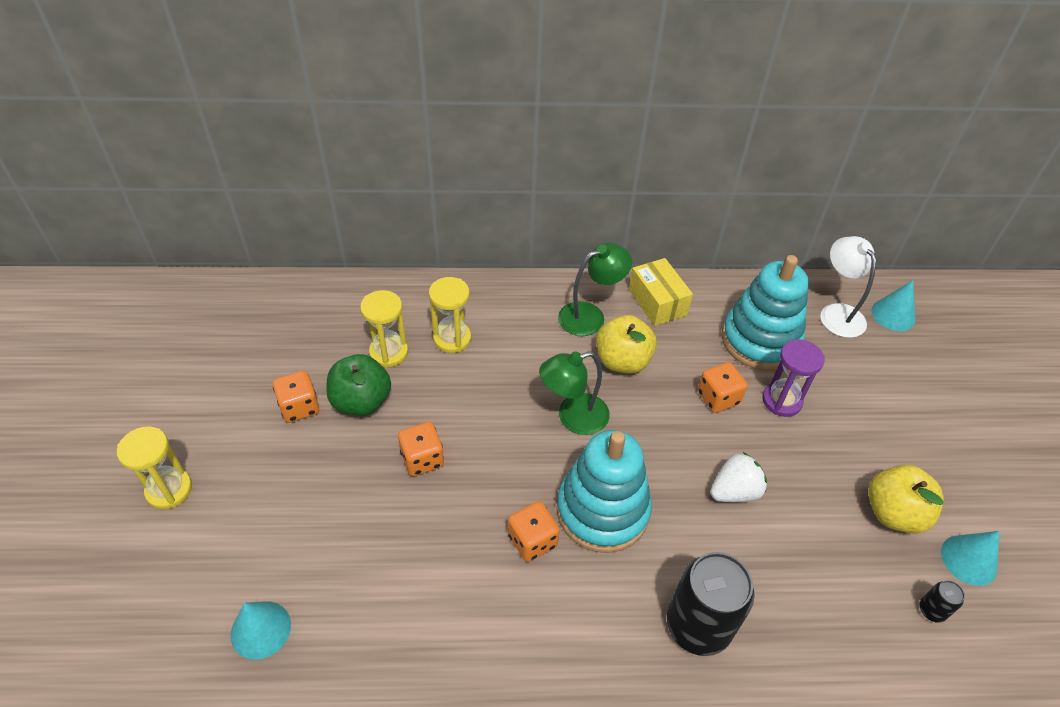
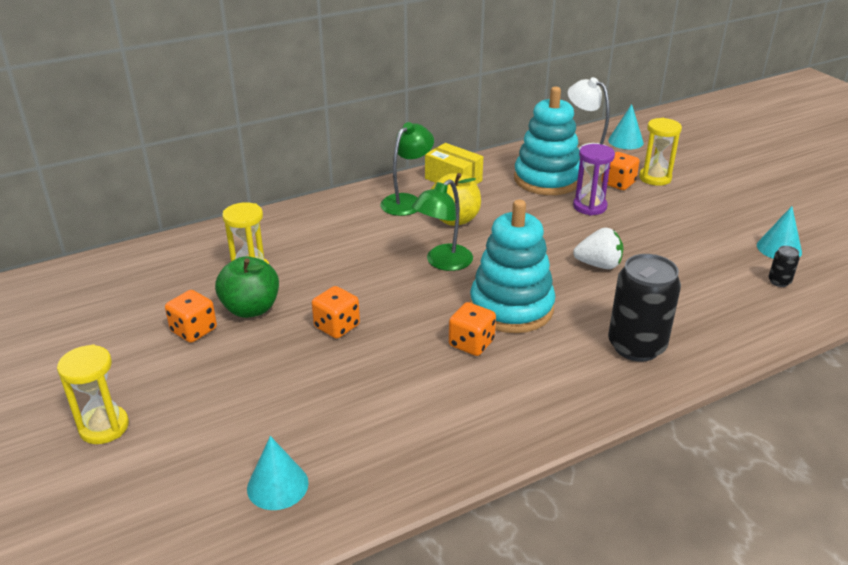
camera: 25 degrees left, 15 degrees down
yellow hourglass [429,277,471,353] -> yellow hourglass moved to [639,118,682,186]
orange dice [698,362,747,413] -> orange dice moved to [601,152,640,190]
white strawberry [710,452,767,502] -> white strawberry turned 60 degrees clockwise [573,228,623,269]
yellow apple [868,465,944,533] -> none

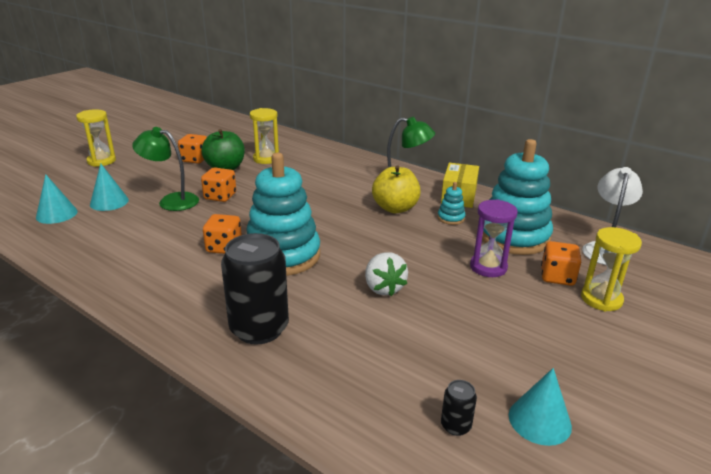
camera: 65 degrees right, 5 degrees down
green lamp [412,179,473,271] -> green lamp moved to [132,127,199,211]
turquoise cone [608,104,644,149] -> turquoise cone moved to [90,163,129,211]
none -> turquoise stacking toy [437,182,466,225]

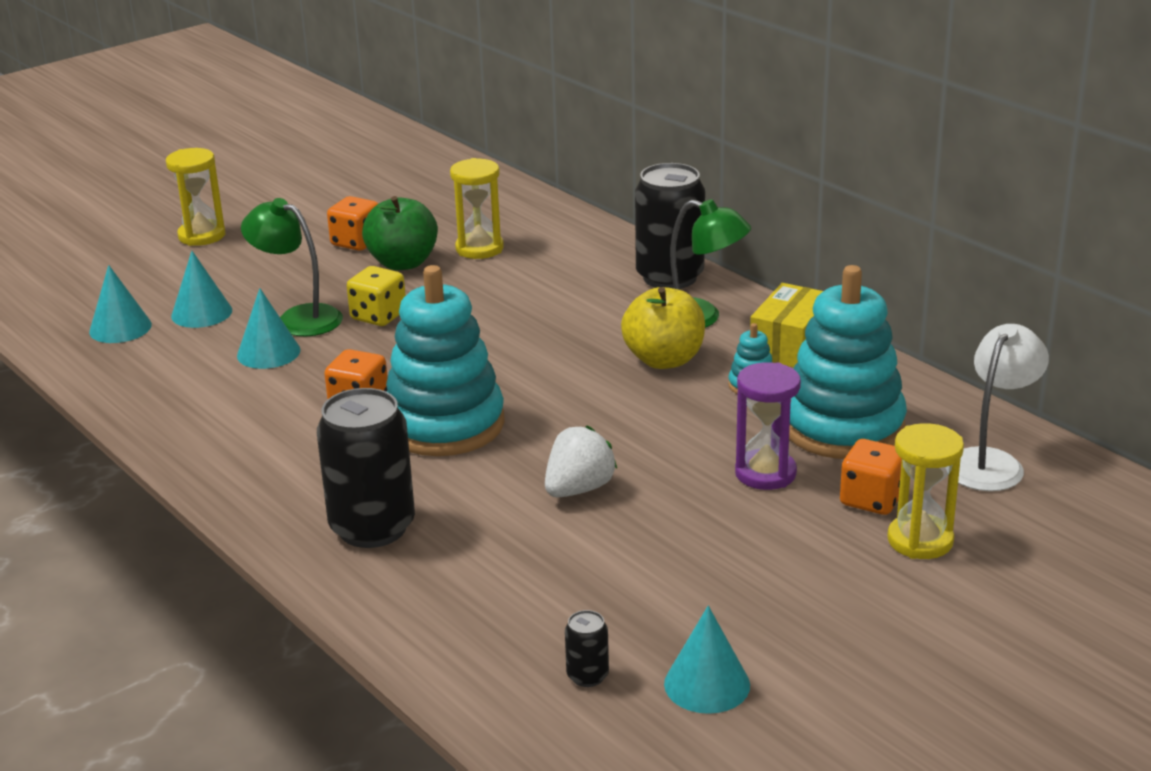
camera: 15 degrees right, 0 degrees up
orange dice [201,167,236,202] -> yellow dice [347,266,406,326]
white strawberry [365,252,408,296] -> white strawberry turned 135 degrees counterclockwise [545,426,617,497]
none -> turquoise cone [237,288,301,369]
none -> black can [635,163,705,289]

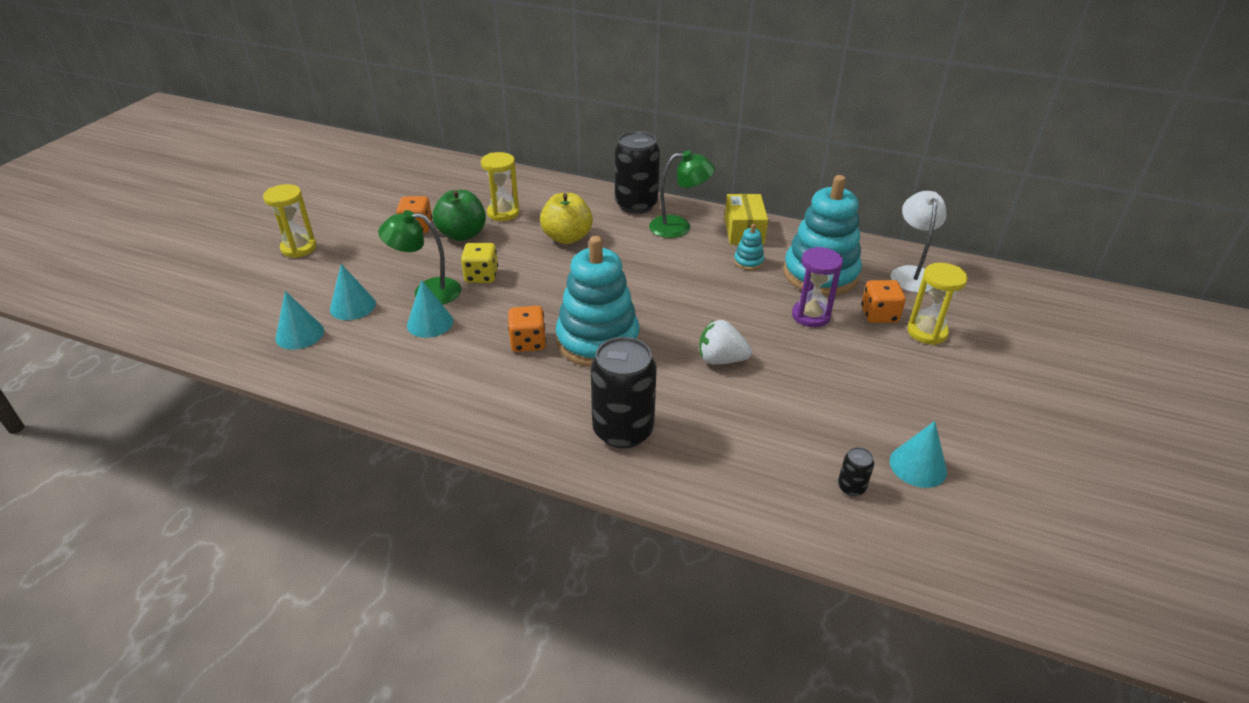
camera: 30 degrees left, 10 degrees up
white strawberry [545,426,617,497] -> white strawberry turned 90 degrees counterclockwise [699,320,752,365]
yellow apple [621,287,705,369] -> yellow apple moved to [540,193,593,244]

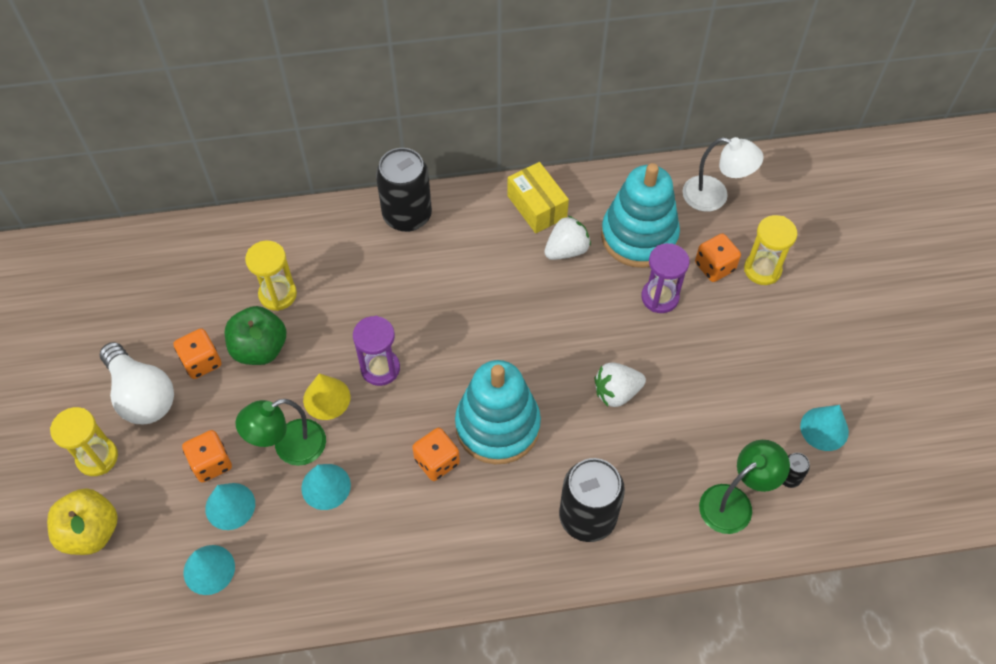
camera: 30 degrees left, 20 degrees up
yellow dice [461,243,498,283] -> yellow cone [303,373,351,420]
yellow apple [540,193,593,244] -> yellow apple moved to [47,488,118,555]
green lamp [649,150,715,238] -> green lamp moved to [699,440,790,534]
turquoise stacking toy [734,224,764,270] -> white strawberry [544,216,591,260]
white lamp [891,191,947,293] -> white lamp turned 135 degrees clockwise [682,137,764,212]
none -> white light bulb [100,342,174,424]
none -> orange dice [182,430,232,483]
none -> purple hourglass [353,316,400,386]

